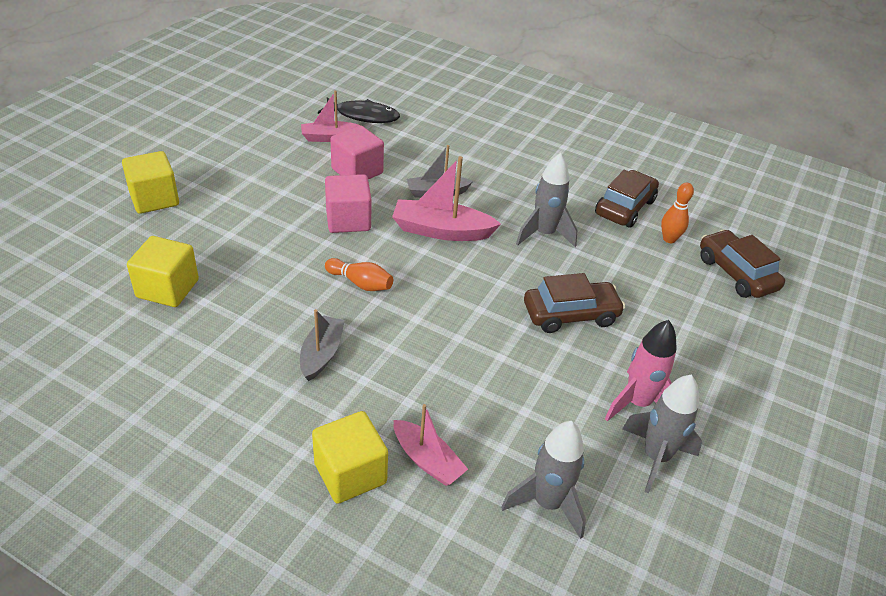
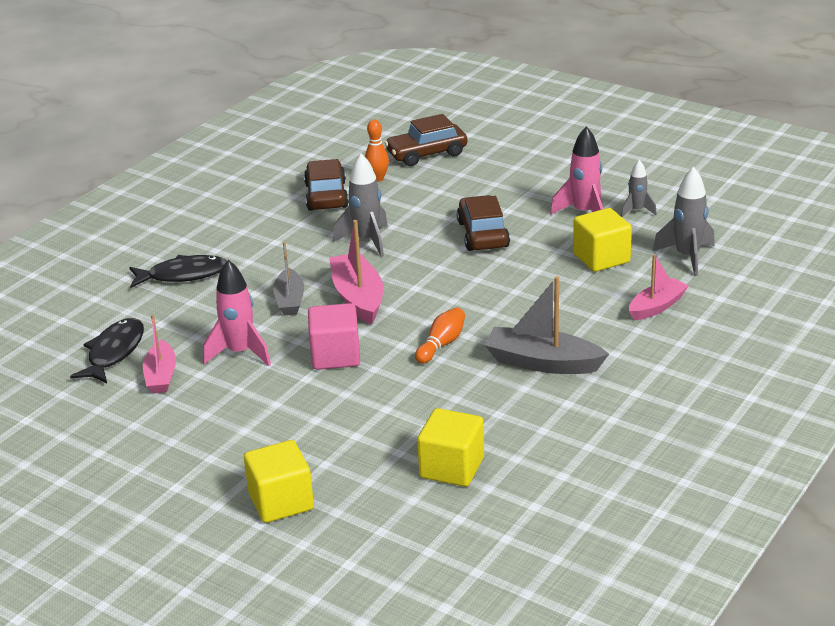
camera: 80 degrees left, 10 degrees down
grey boat [300,309,345,381] -> grey boat [485,276,609,374], size x1.52
yellow cube [312,411,388,504] -> yellow cube moved to [573,208,632,272]
pink cube [330,125,384,179] -> pink rocket [203,260,271,366]
pink boat [392,156,501,241] -> pink boat turned 150 degrees clockwise [329,220,383,325]
brown car [595,170,659,228] -> brown car turned 45 degrees clockwise [304,159,349,211]
grey rocket [622,375,702,493] -> grey rocket [621,160,657,217], size x0.60
none -> black fish [129,255,227,288]

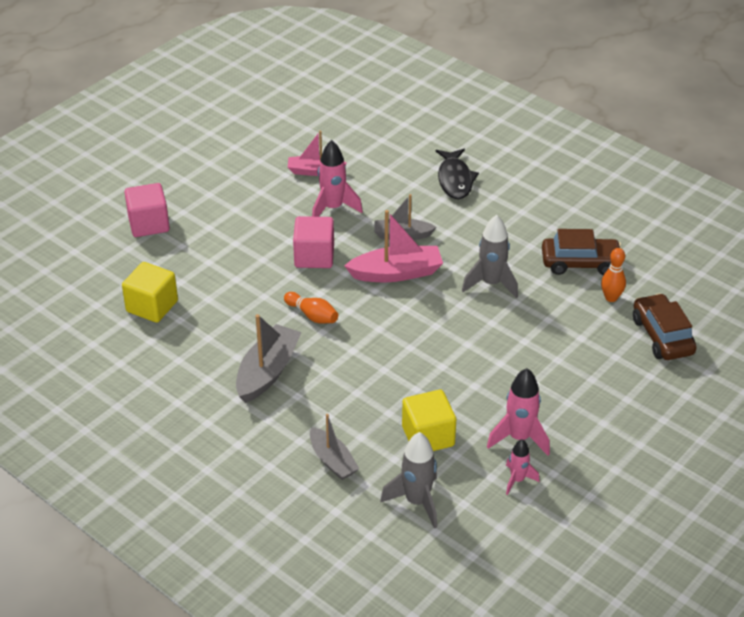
camera: 95 degrees right, 10 degrees up
black fish [70,318,144,383] -> none
yellow cube [244,440,314,523] -> pink cube [124,183,170,237]
brown car [457,195,510,251] -> none
grey rocket [621,160,657,217] -> pink rocket [506,439,540,495]
pink boat [629,254,688,320] -> grey boat [310,414,359,480]

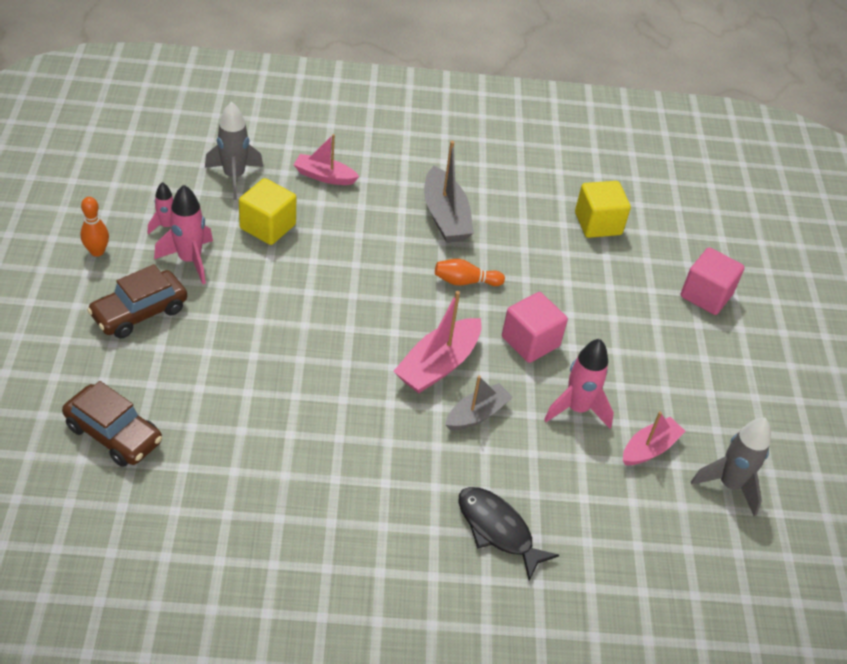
camera: 135 degrees right, 5 degrees up
grey boat [310,414,359,480] -> pink boat [294,134,359,185]
grey rocket [462,215,518,299] -> grey rocket moved to [691,418,771,516]
brown car [542,229,621,275] -> brown car moved to [87,264,187,338]
orange bowling pin [601,248,626,302] -> orange bowling pin moved to [80,197,109,257]

